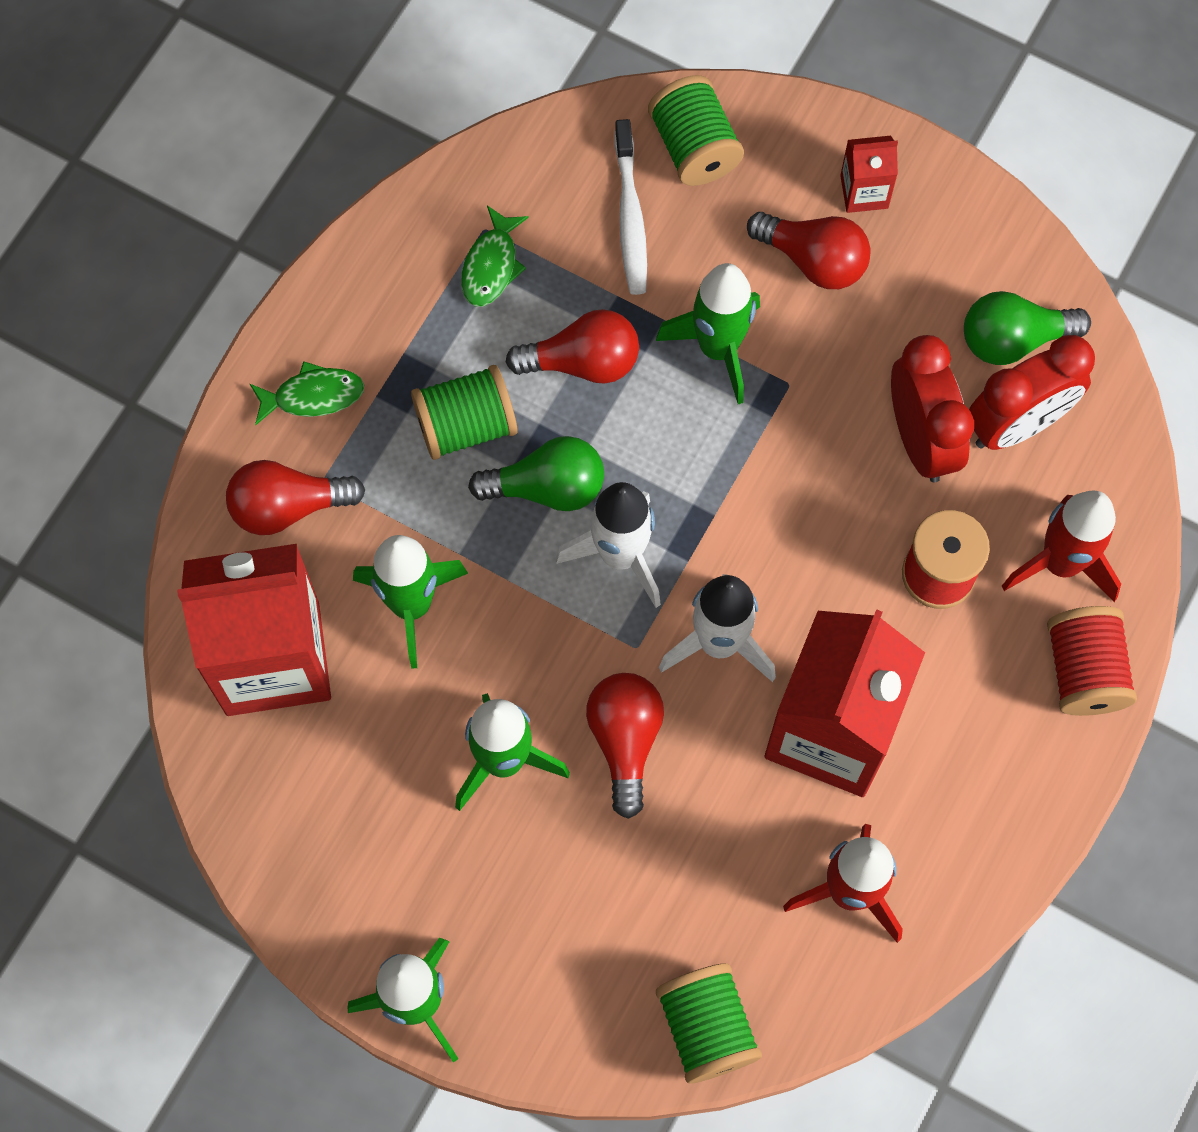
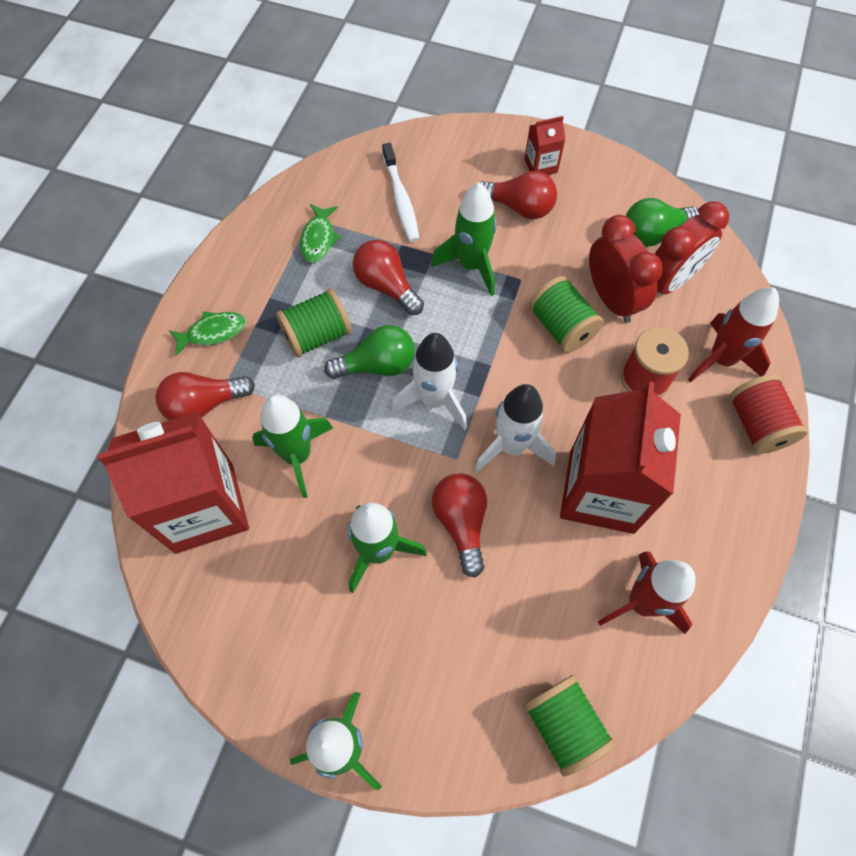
camera: 10 degrees left, 5 degrees down
red light bulb [506,309,639,384] -> red light bulb turned 120 degrees counterclockwise [353,240,424,315]
green spool [648,75,744,186] -> green spool moved to [529,276,604,353]

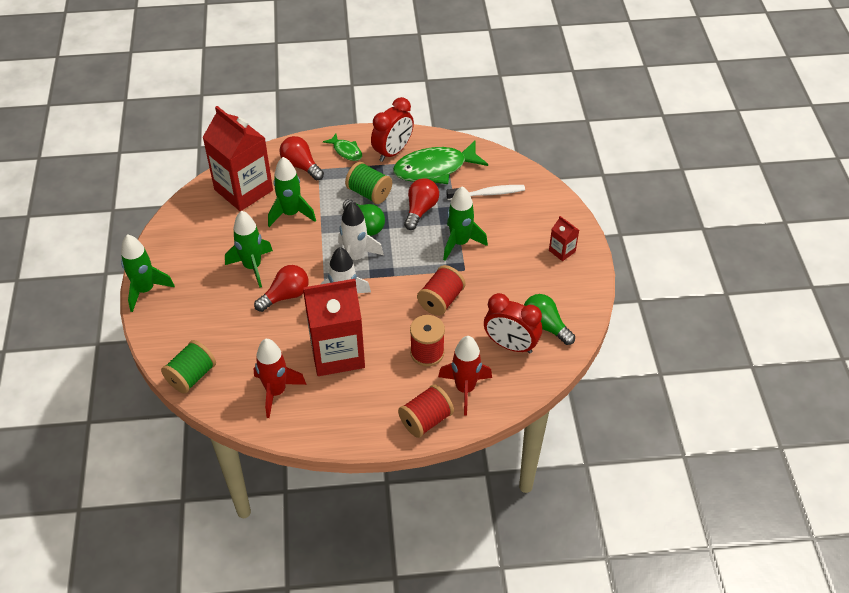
camera: 65 degrees right, 15 degrees down
green fish [300,204,341,262] -> green fish [393,140,488,184], size x2.02
white toothbrush [382,143,419,242] -> white toothbrush turned 150 degrees counterclockwise [446,185,525,200]
red light bulb [479,171,557,219] -> none
green spool [529,276,604,353] -> red spool [417,265,466,316]
red clock [589,215,663,323] -> red clock moved to [371,97,414,162]

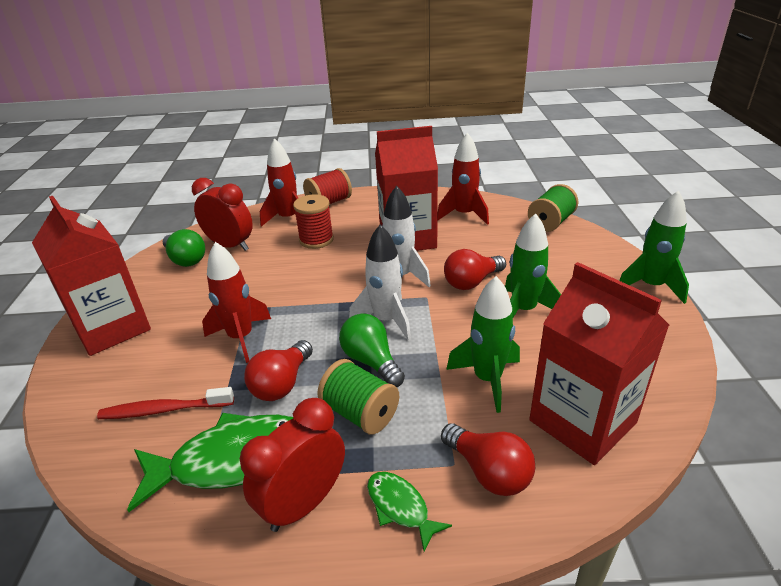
camera: 175 degrees left, 15 degrees down
red spool [417,265,466,316] -> none
green rocket [443,186,488,261] -> red rocket [202,242,271,363]
white toothbrush [446,185,525,200] -> red toothbrush [97,387,234,419]
red carton [549,216,579,261] -> red carton [32,196,151,356], size x2.30

